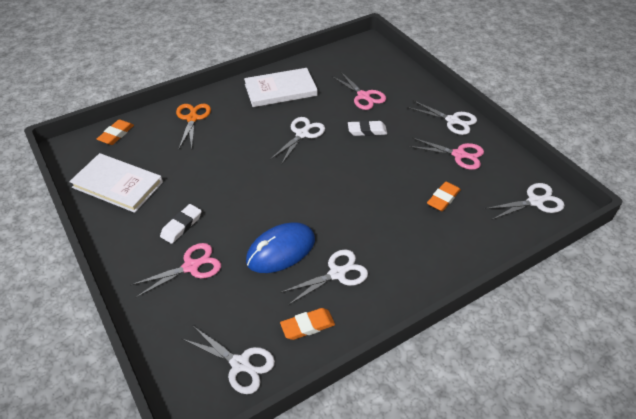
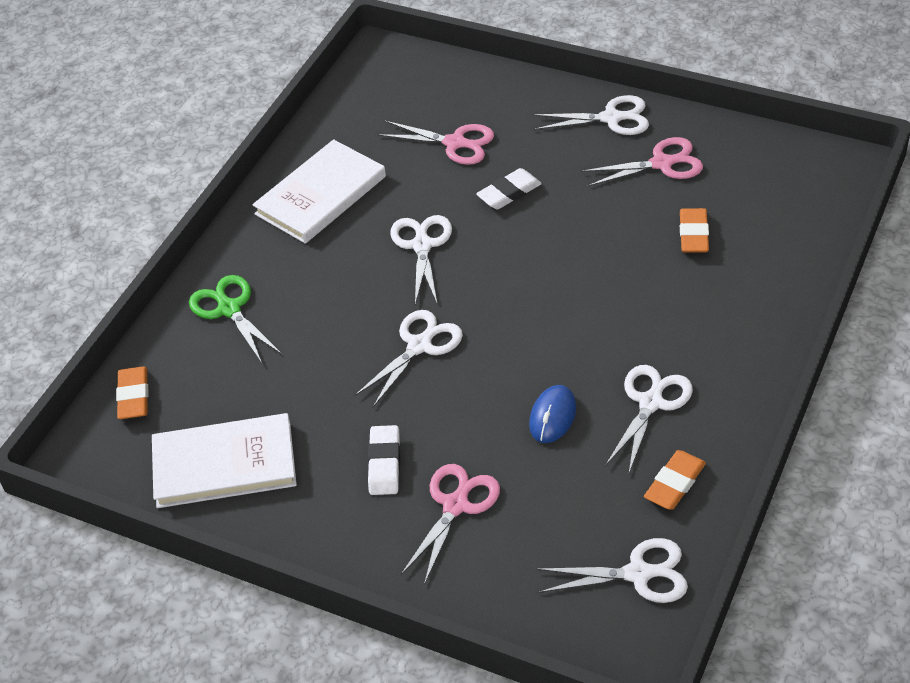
camera: 30 degrees left, 0 degrees up
orange scissors [176,104,211,148] -> green scissors [189,275,282,363]
blue mouse [246,222,315,273] -> blue mouse [529,385,576,443], size x0.59
white scissors [485,183,565,220] -> white scissors moved to [354,310,463,407]

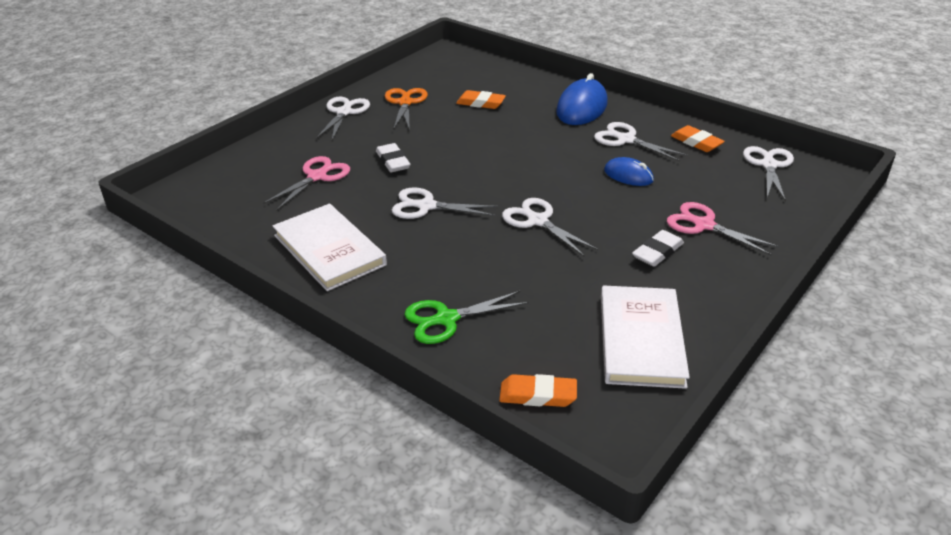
camera: 80 degrees left, 10 degrees down
white eraser [368,425,400,495] -> white eraser turned 60 degrees counterclockwise [632,230,684,267]
pink scissors [581,137,703,187] -> orange scissors [385,88,428,130]
none -> blue mouse [556,73,608,125]

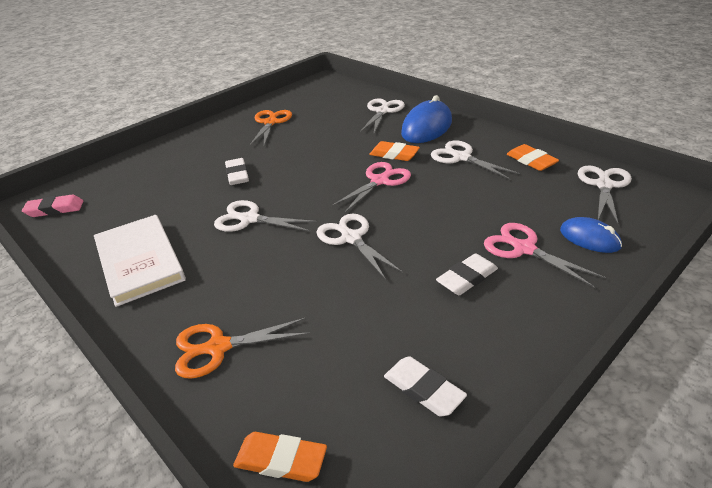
camera: 10 degrees right, 0 degrees up
pink scissors [263,156,350,211] -> pink scissors moved to [331,162,411,213]
white scissors [316,96,370,140] -> white scissors moved to [360,98,405,133]
green scissors [404,291,529,344] -> orange scissors [175,318,310,379]
orange eraser [456,90,506,109] -> orange eraser moved to [369,141,420,161]
white book [601,286,690,389] -> white eraser [384,356,467,417]
blue mouse [604,157,654,186] -> blue mouse moved to [560,217,622,253]
none -> pink eraser [22,195,83,217]

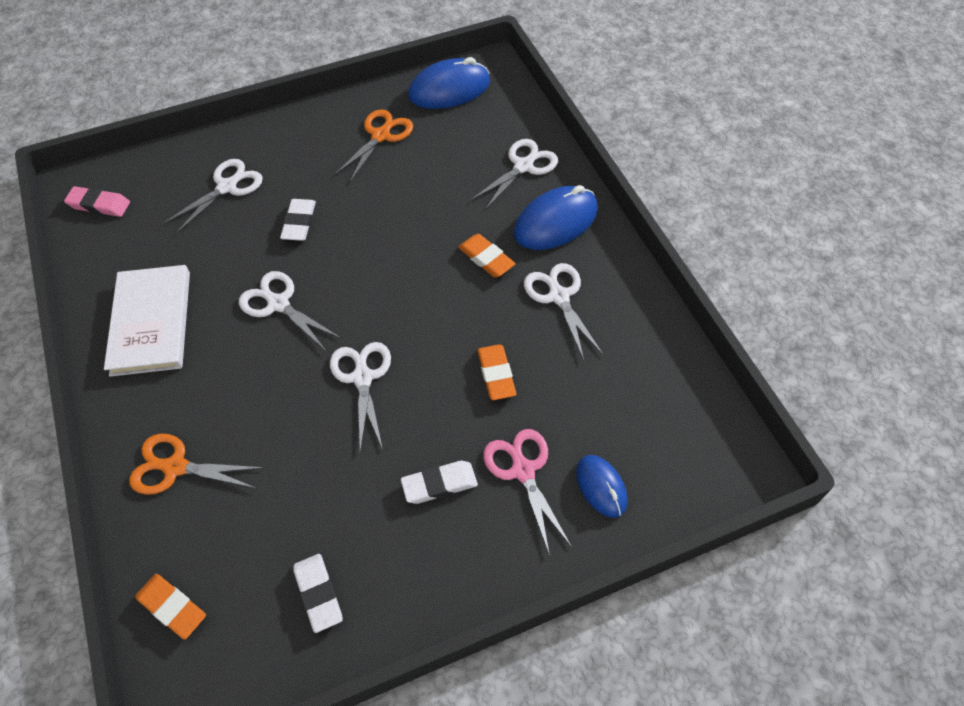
camera: 20 degrees right, 20 degrees up
pink scissors [331,162,411,213] -> none
orange eraser [507,144,559,171] -> orange eraser moved to [477,344,516,400]
white scissors [578,165,632,225] -> white scissors moved to [164,159,263,234]
none -> blue mouse [408,57,490,109]

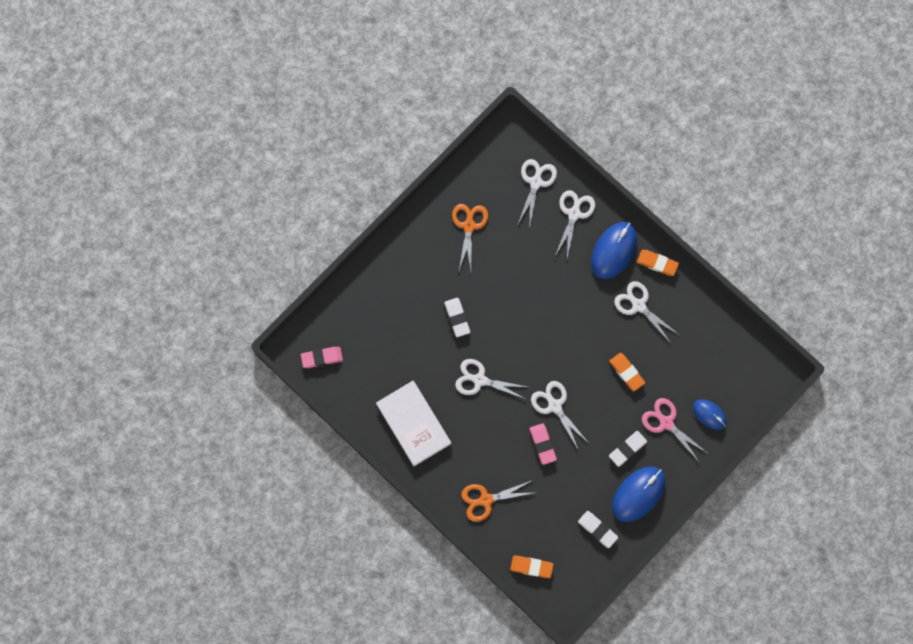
camera: 25 degrees left, 20 degrees up
white scissors [164,159,263,234] -> white scissors moved to [518,159,557,229]
blue mouse [408,57,490,109] -> blue mouse moved to [612,466,665,522]
orange eraser [458,234,516,277] -> orange eraser moved to [637,250,679,276]
none -> pink eraser [530,423,557,465]

